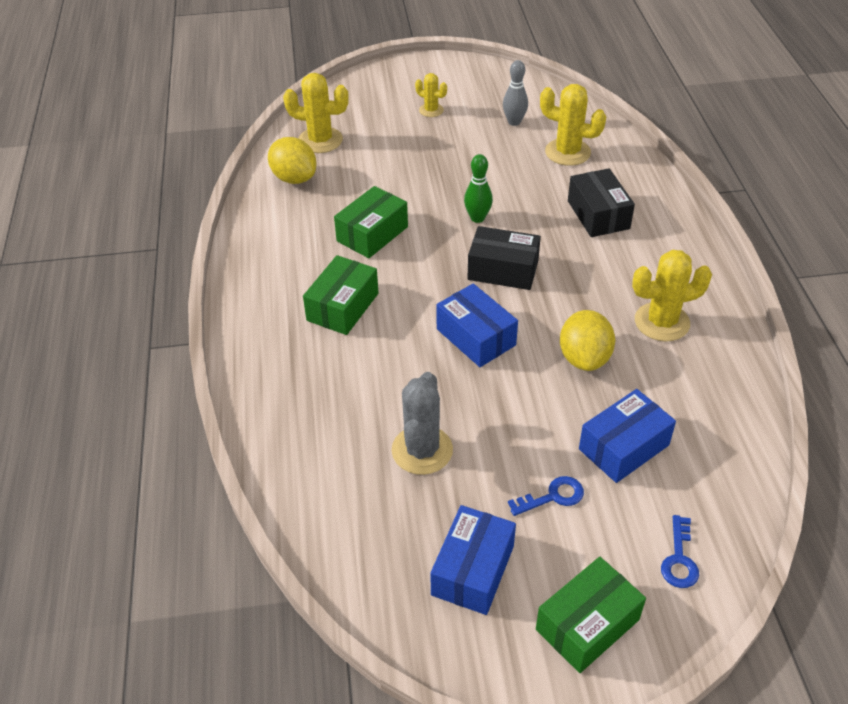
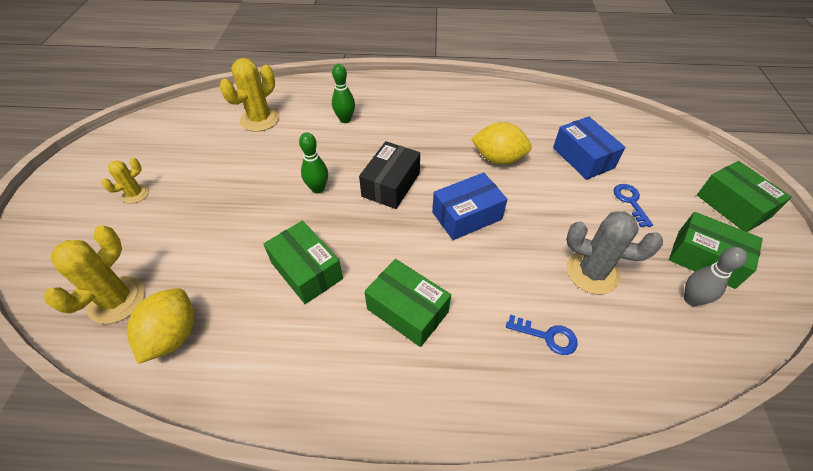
camera: 80 degrees left, 5 degrees up
yellow lemon [268,137,317,184] -> yellow lemon turned 45 degrees counterclockwise [127,288,194,364]
blue box [430,505,516,615] -> green box [669,212,763,289]
grey bowling pin [503,60,528,126] -> grey bowling pin moved to [684,247,747,306]
black box [568,168,635,237] -> green bowling pin [332,64,355,123]
yellow cactus [632,250,712,341] -> none
blue key [661,515,699,588] -> blue key moved to [506,314,578,355]

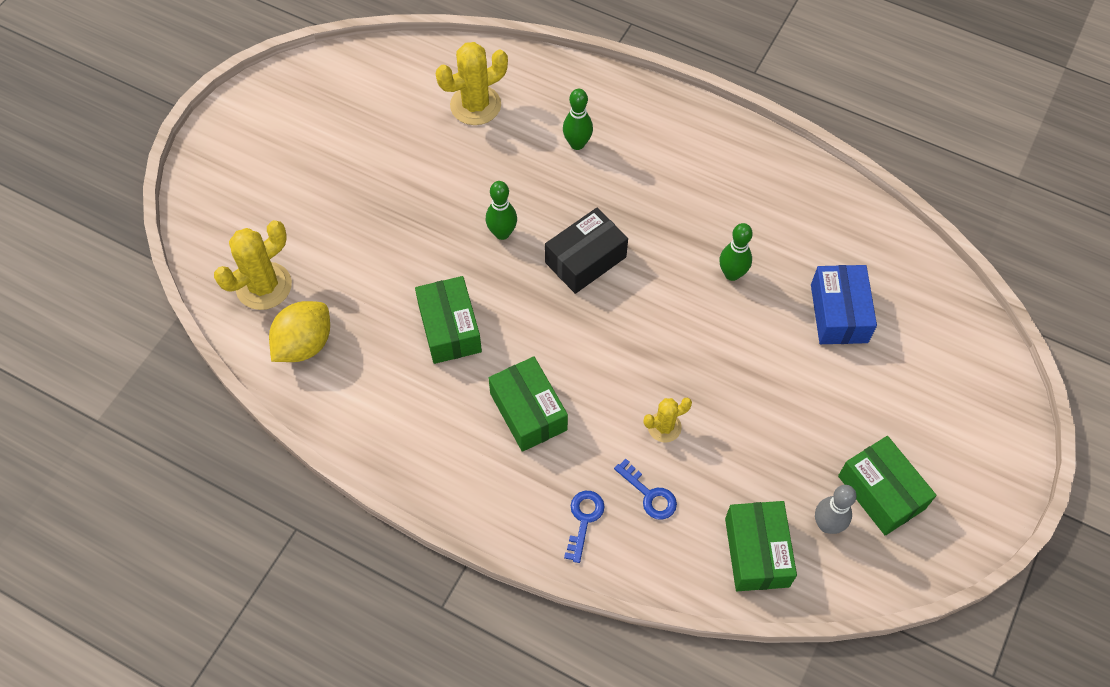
camera: 25 degrees right, 10 degrees up
yellow cactus [102,158,149,204] -> yellow cactus moved to [644,398,692,442]
blue box [432,172,508,240] -> none
yellow lemon [471,122,532,165] -> green bowling pin [720,223,753,281]
grey cactus [566,211,663,294] -> none
blue key [614,184,653,227] -> blue key moved to [564,491,605,563]
green box [697,161,792,232] -> green box moved to [725,501,797,591]

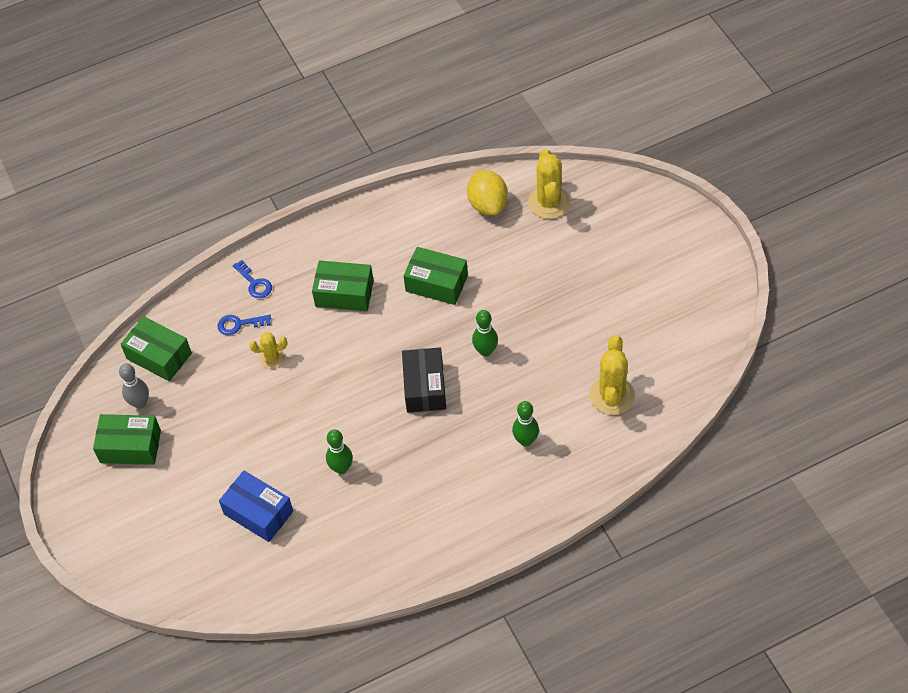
camera: 130 degrees right, 5 degrees down
yellow cactus [644,398,692,442] -> yellow cactus turned 60 degrees clockwise [249,332,288,369]

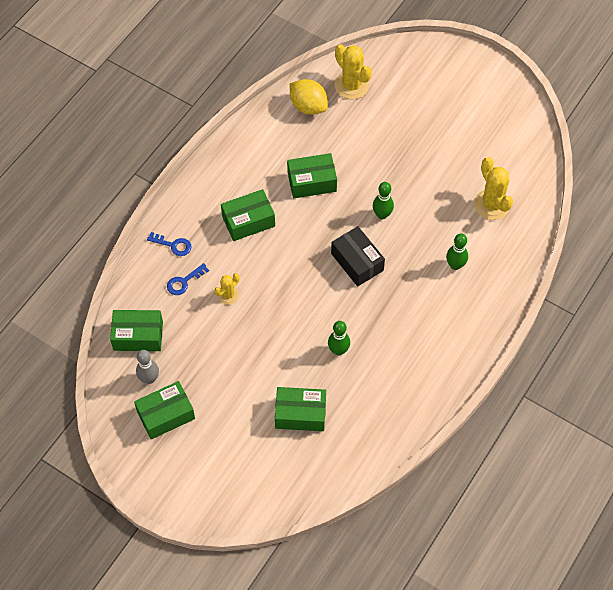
camera: 35 degrees left, 5 degrees up
blue box [219,471,293,542] -> green box [275,387,326,431]

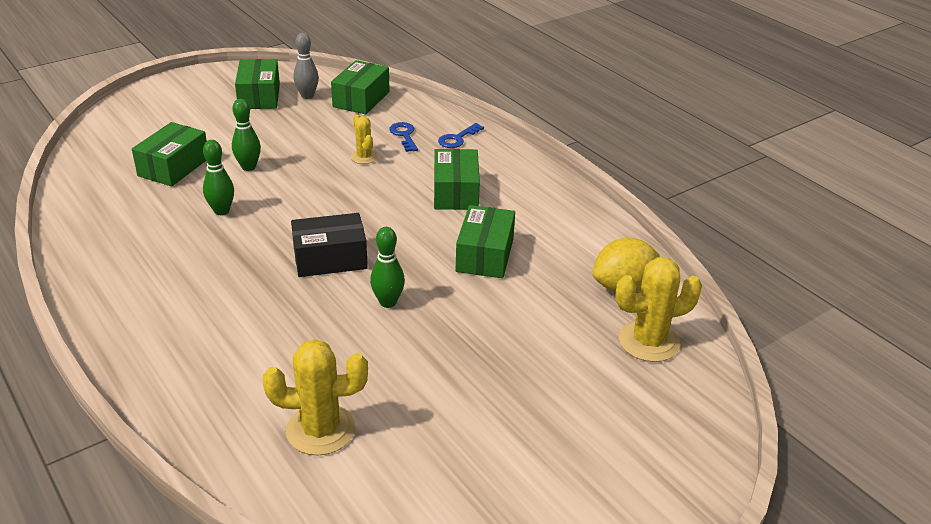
camera: 110 degrees right, 25 degrees down
green bowling pin [446,233,468,270] -> green bowling pin moved to [232,99,261,171]

